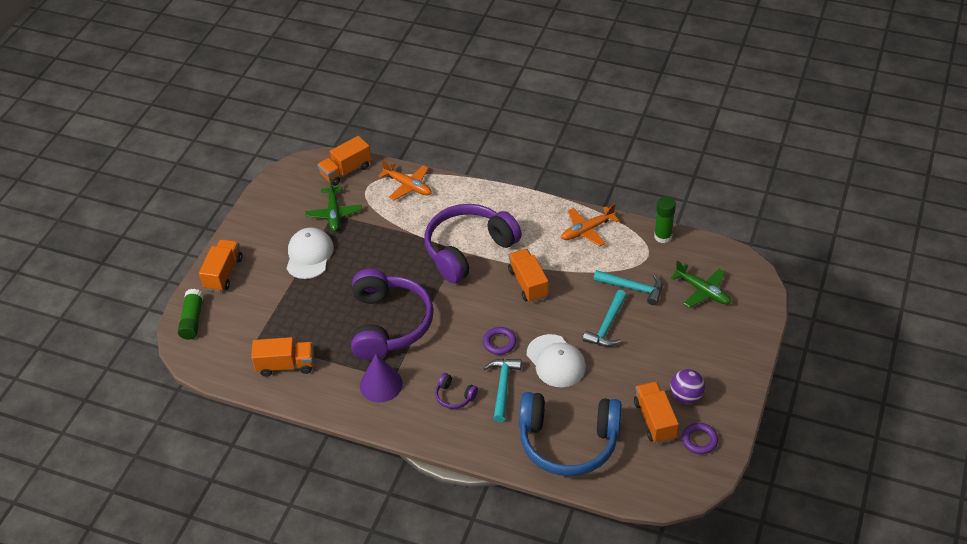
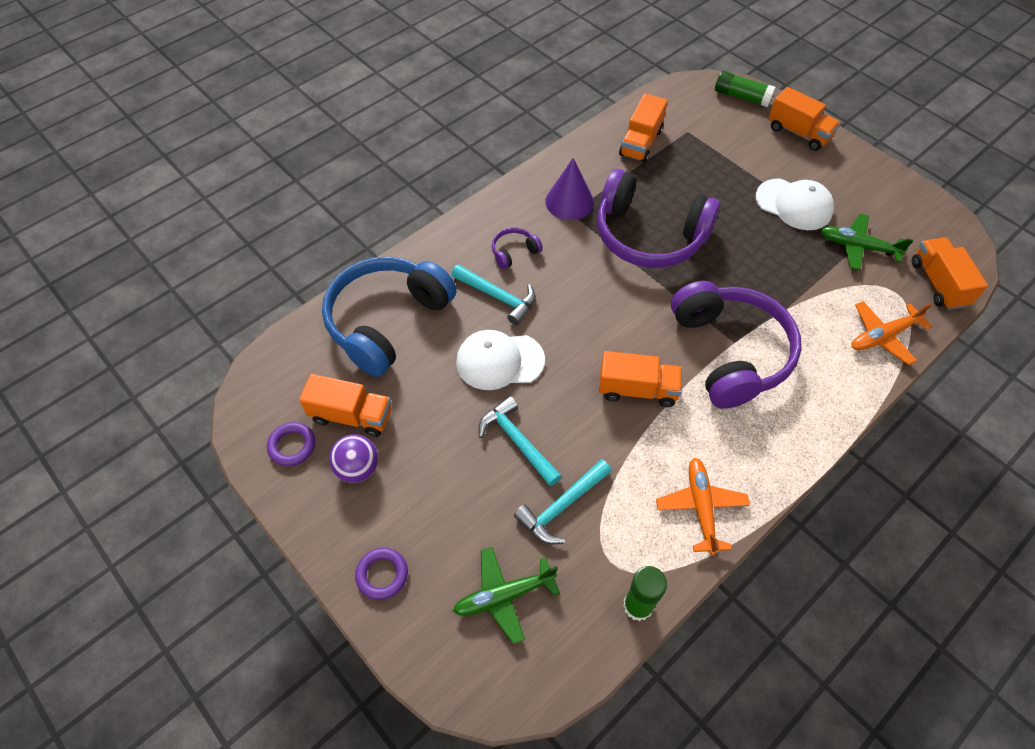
camera: 115 degrees right, 10 degrees up
purple ring [483,327,516,355] -> purple ring moved to [355,548,408,600]

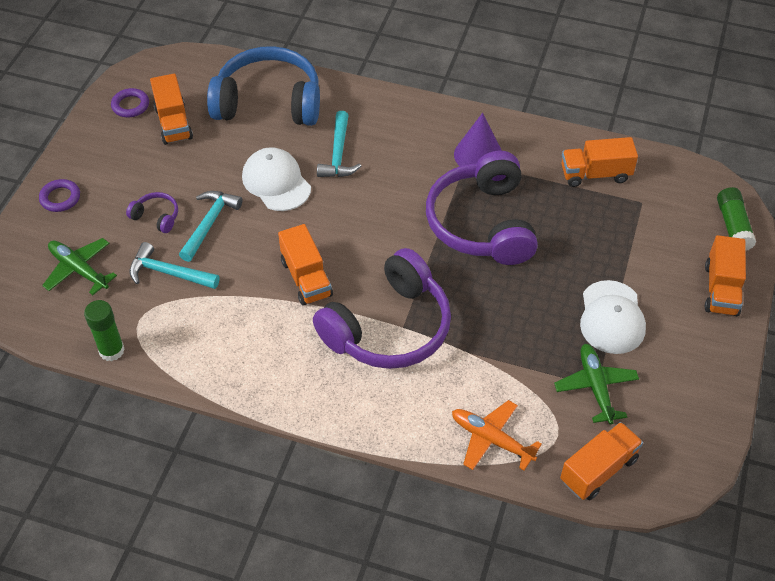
camera: 60 degrees right, 5 degrees down
purple ball [329,434,378,483] -> none
purple headphones [492,227,543,269] -> purple headphones moved to [126,192,178,233]
orange plane [656,458,750,556] -> none

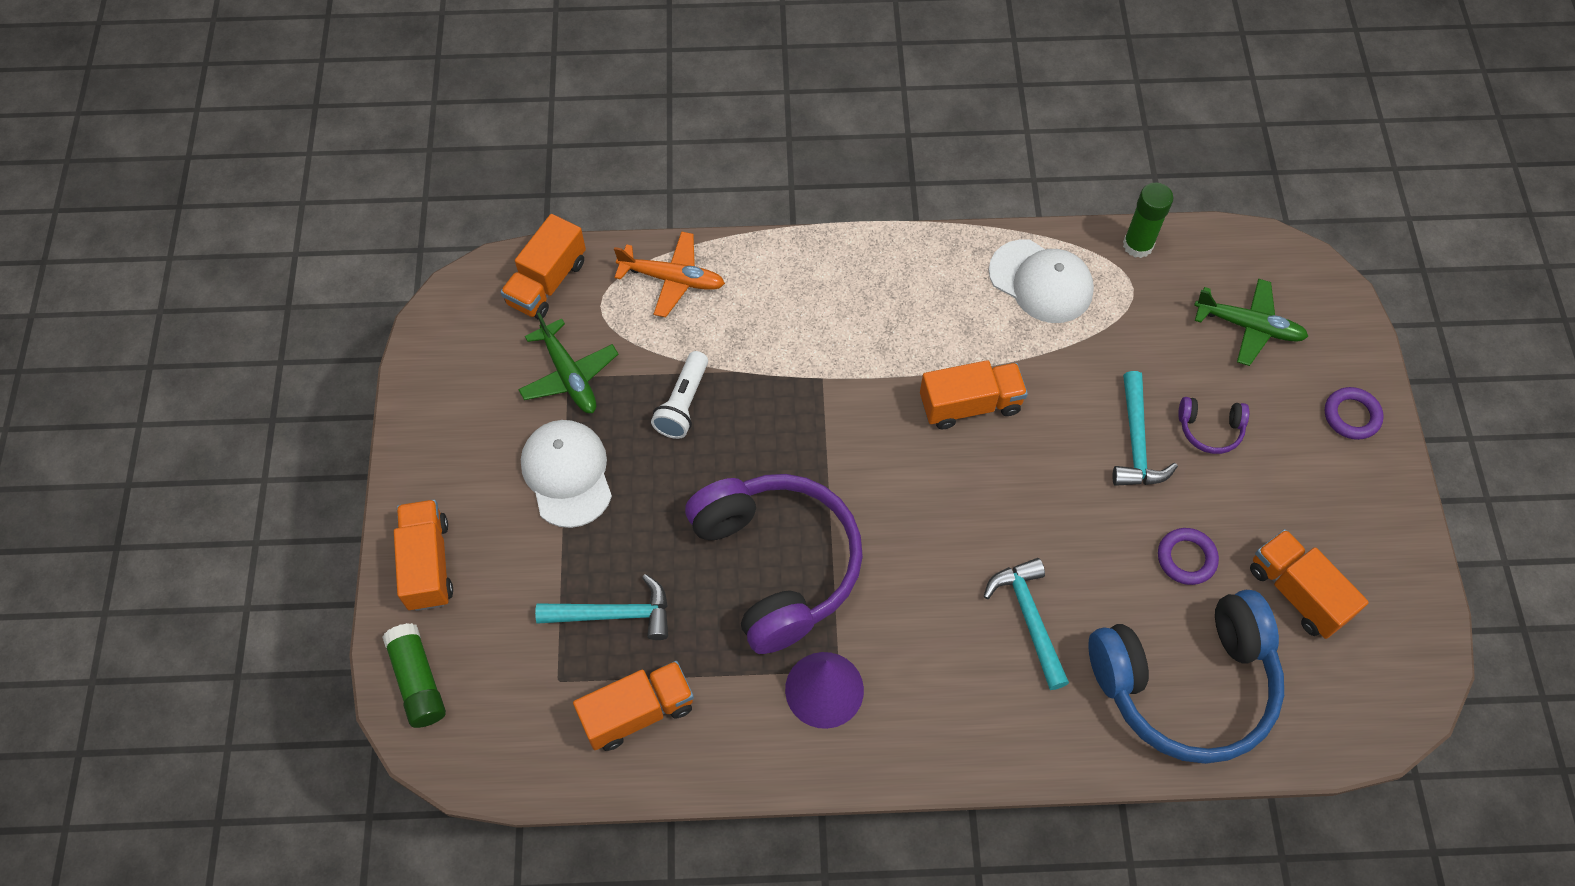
camera: 160 degrees right, 10 degrees up
purple ring [111,88,149,117] -> purple ring moved to [1158,528,1219,585]
turquoise hammer [129,242,220,289] -> turquoise hammer moved to [535,574,668,640]
white cap [242,147,311,211] -> white cap moved to [989,239,1094,323]
orange truck [278,224,333,306] -> orange truck turned 120 degrees clockwise [920,360,1028,430]
purple headphones [313,248,451,369] -> none
none -> white flashlight [651,351,708,439]

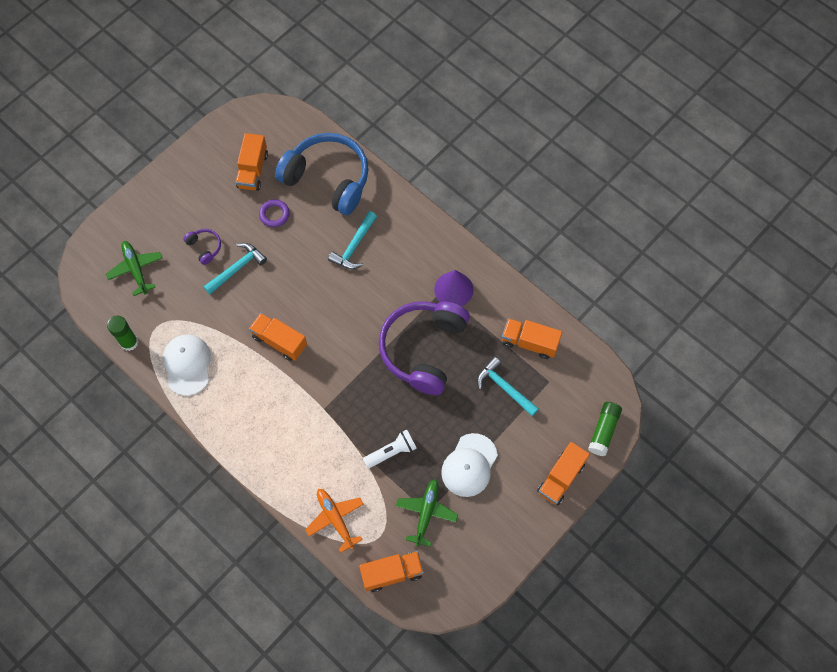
camera: 135 degrees left, 5 degrees up
purple ring [1325,387,1384,440] -> none

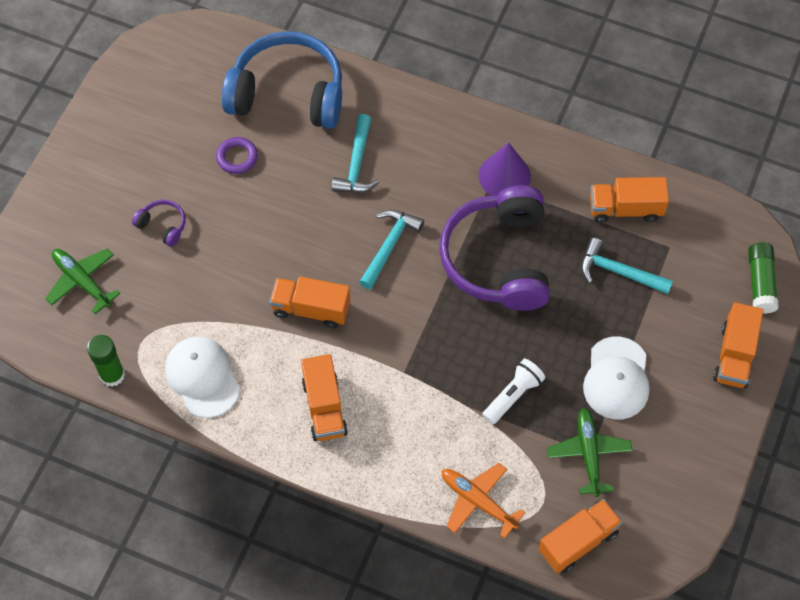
camera: 20 degrees left, 5 degrees down
turquoise hammer [204,243,267,294] -> turquoise hammer moved to [359,210,424,289]
orange truck [236,133,268,191] -> orange truck moved to [301,354,348,441]

